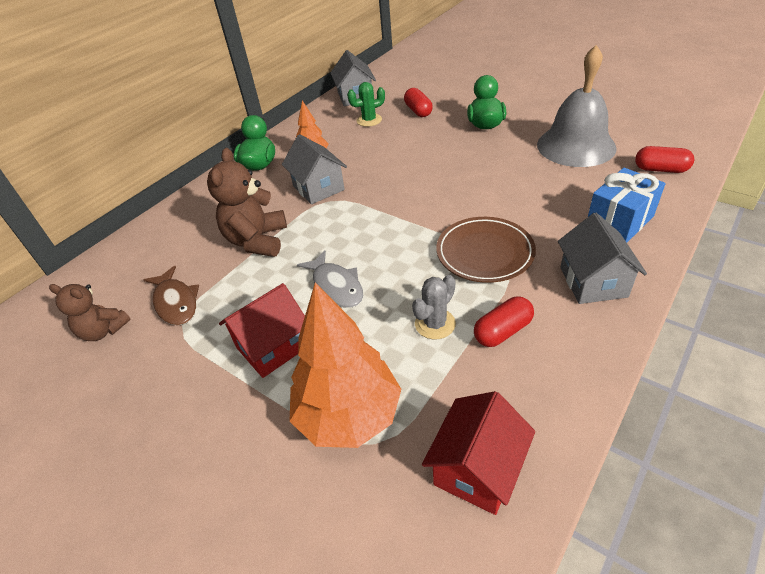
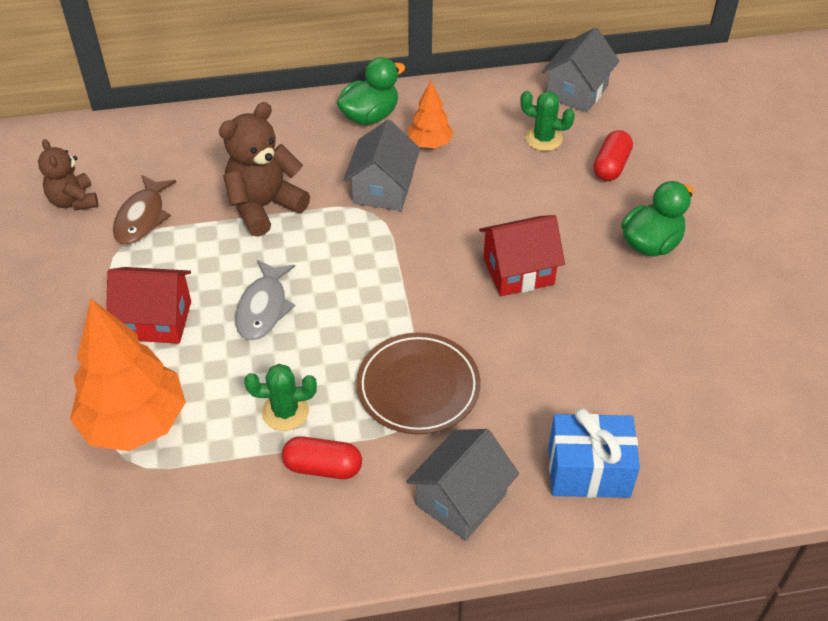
camera: 40 degrees right, 5 degrees up
grey cactus [412,275,456,339] -> green cactus [244,364,317,431]
red house [422,391,535,515] -> red house moved to [479,215,565,296]
grey bell [537,45,617,167] -> none
red capsule [635,146,694,173] -> none

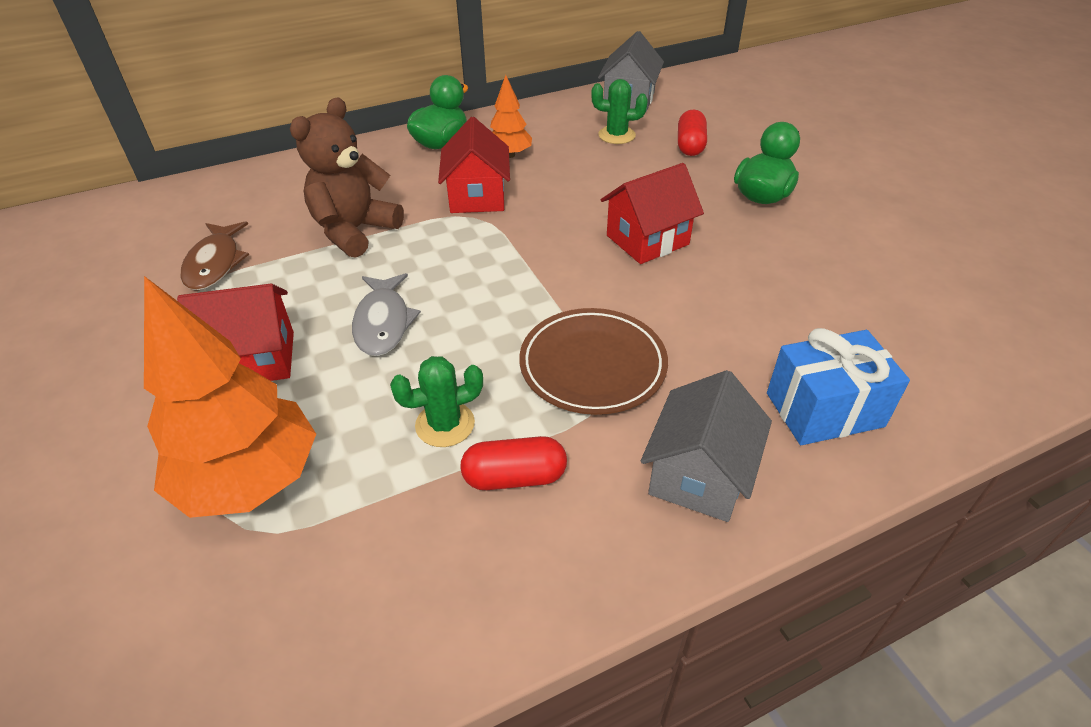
camera: 15 degrees left, 5 degrees down
brown teddy bear [38,139,98,211] -> none
grey house [344,120,420,211] -> red house [438,117,510,213]

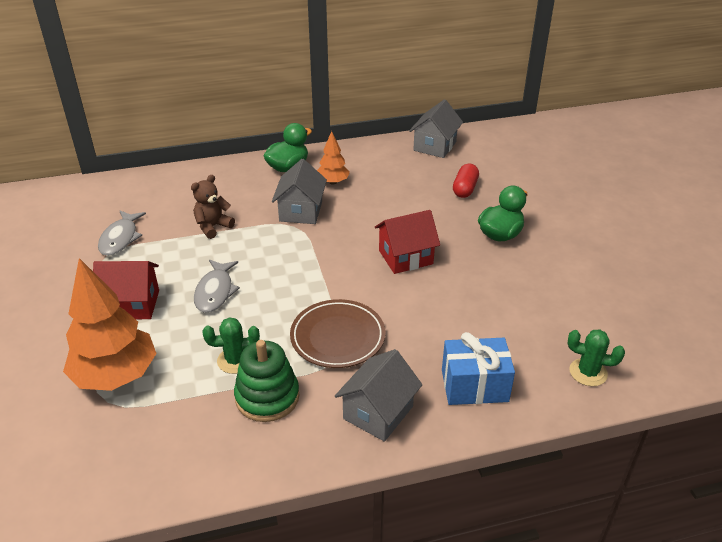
camera: 10 degrees right, 5 degrees down
brown fish [181,221,249,290] -> grey fish [98,210,146,256]
brown teddy bear [290,97,404,258] -> brown teddy bear [191,175,235,239], size x0.64
red house [438,117,510,213] -> grey house [272,159,327,224]
red capsule [460,436,567,490] -> green stacking toy [234,340,299,422]
green cactus [591,79,648,144] -> green cactus moved to [567,329,625,386]

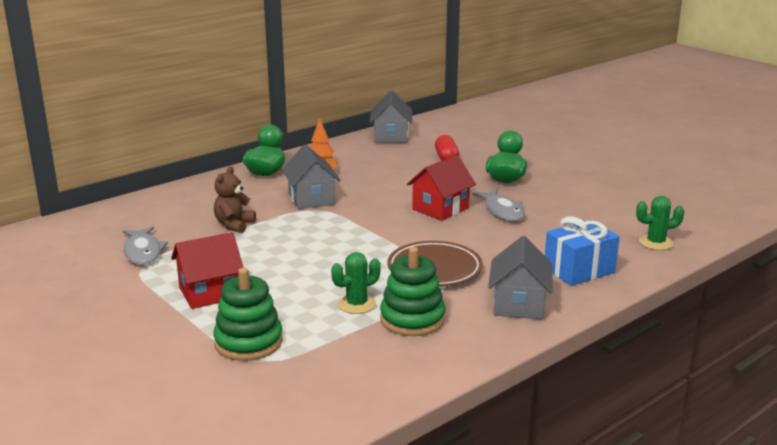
camera: 25 degrees left, 15 degrees down
orange tree [63,258,157,391] -> green stacking toy [213,268,283,361]
grey fish [194,259,240,313] -> grey fish moved to [472,189,525,221]

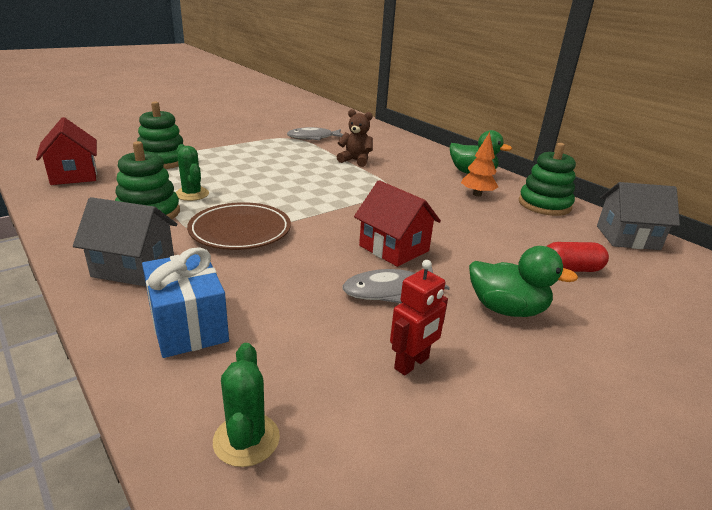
camera: 90 degrees right, 5 degrees up
red house [171,232,244,309] -> red house moved to [36,117,97,185]
grey house [282,144,341,209] -> none
none -> red robot [390,260,448,376]
none -> green stacking toy [519,143,576,216]

